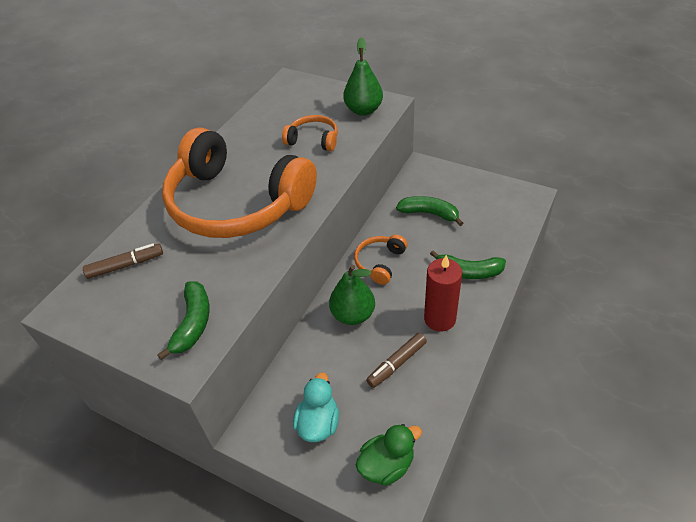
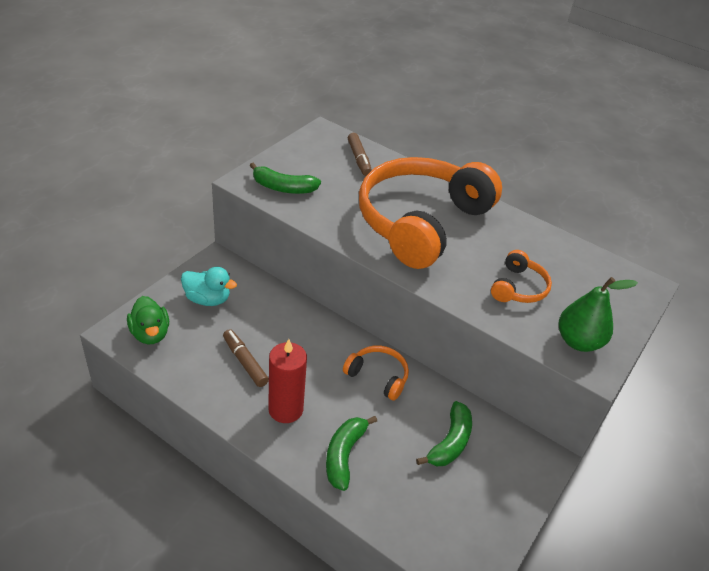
camera: 90 degrees right, 5 degrees down
green pear [329,265,375,325] -> none

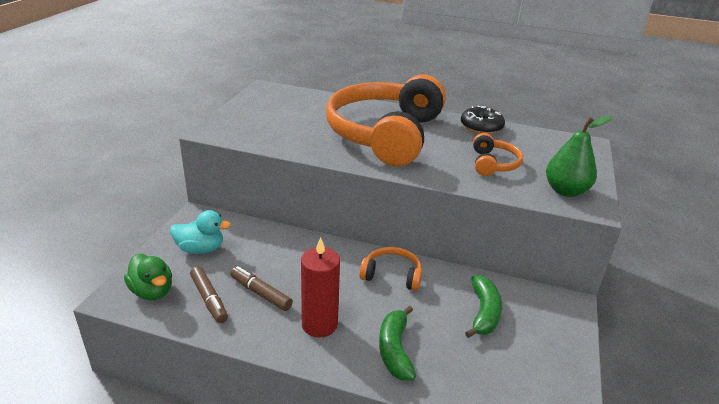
camera: 15 degrees left, 10 degrees down
green banana [250,163,321,194] -> none
brown marker [348,133,372,176] -> brown marker moved to [190,266,228,323]
none -> black donut [461,106,505,134]

